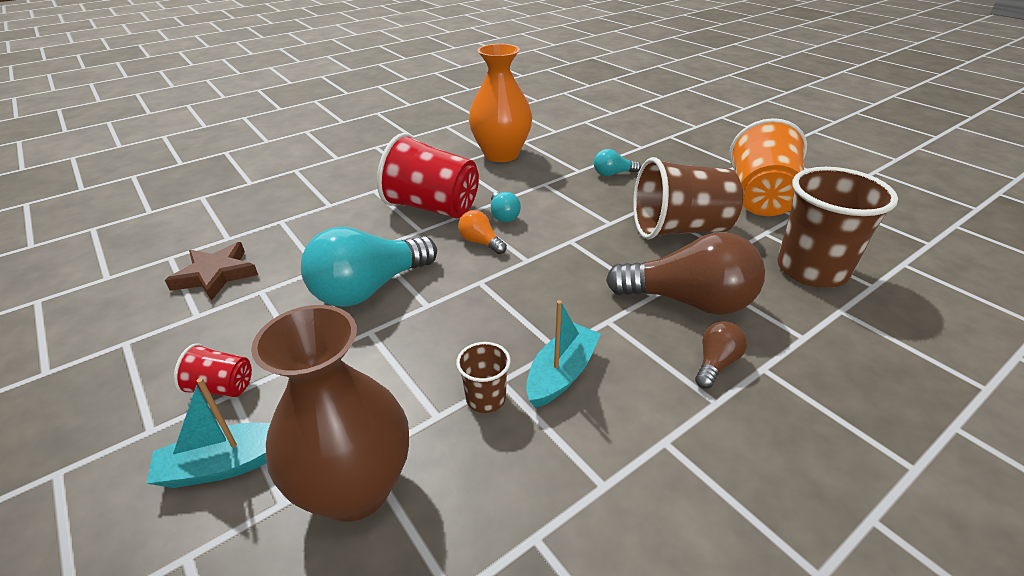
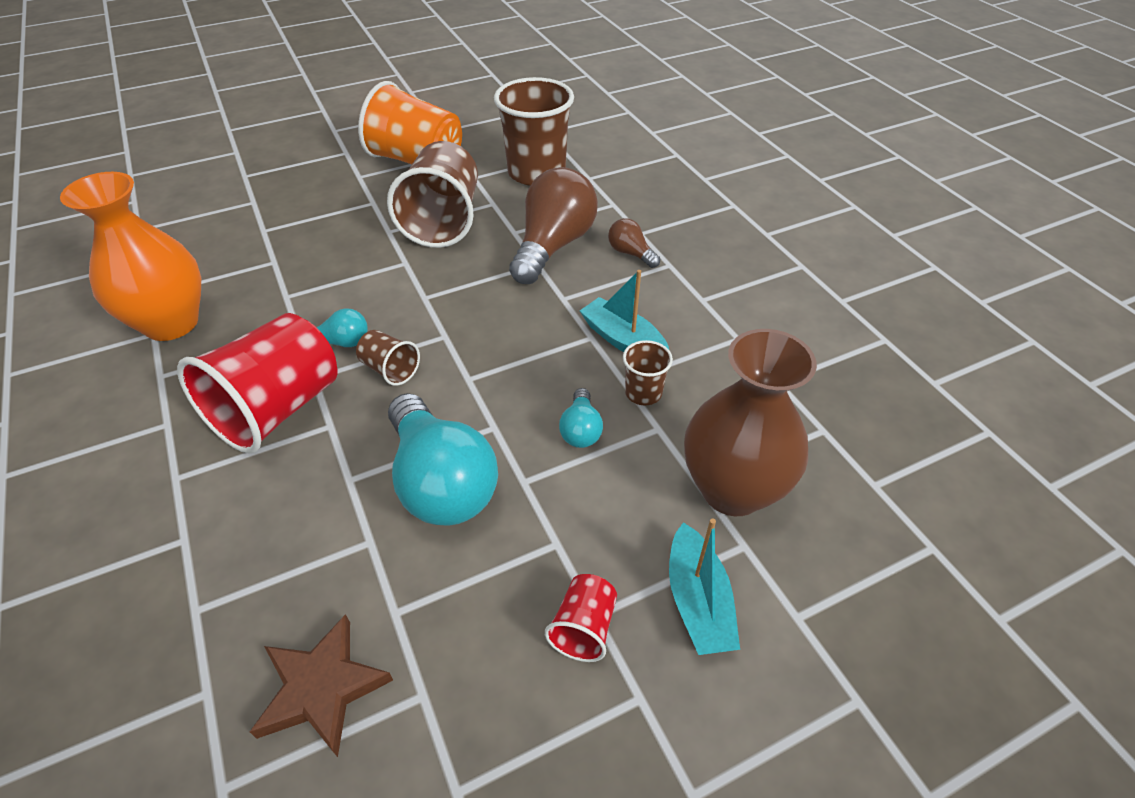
camera: 80 degrees left, 10 degrees up
orange light bulb [458,210,507,254] -> brown cup [356,330,420,386]
turquoise light bulb [594,149,641,176] -> turquoise light bulb moved to [559,388,603,448]

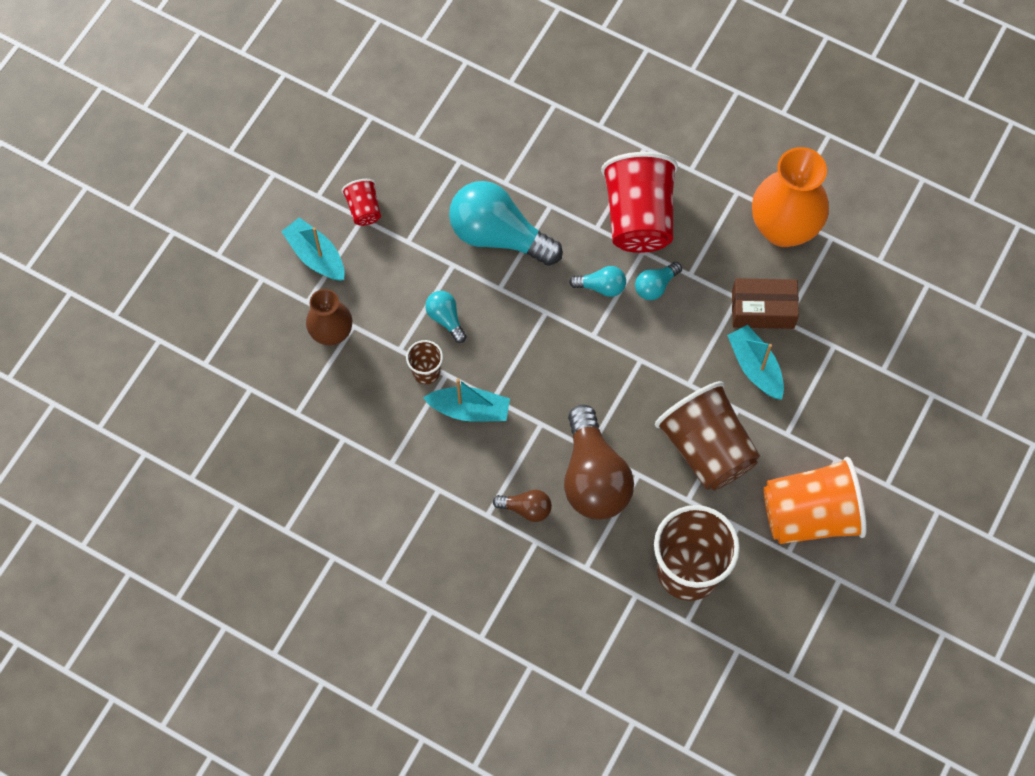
camera: 145 degrees right, 20 degrees up
brown star [250,614,393,757] -> none
brown cup [356,330,420,386] -> turquoise light bulb [569,266,626,297]
brown vase [684,329,817,516] -> brown vase [306,289,352,346], size x0.60
none -> turquoise boat [727,325,784,400]
none -> brown box [732,278,799,329]

